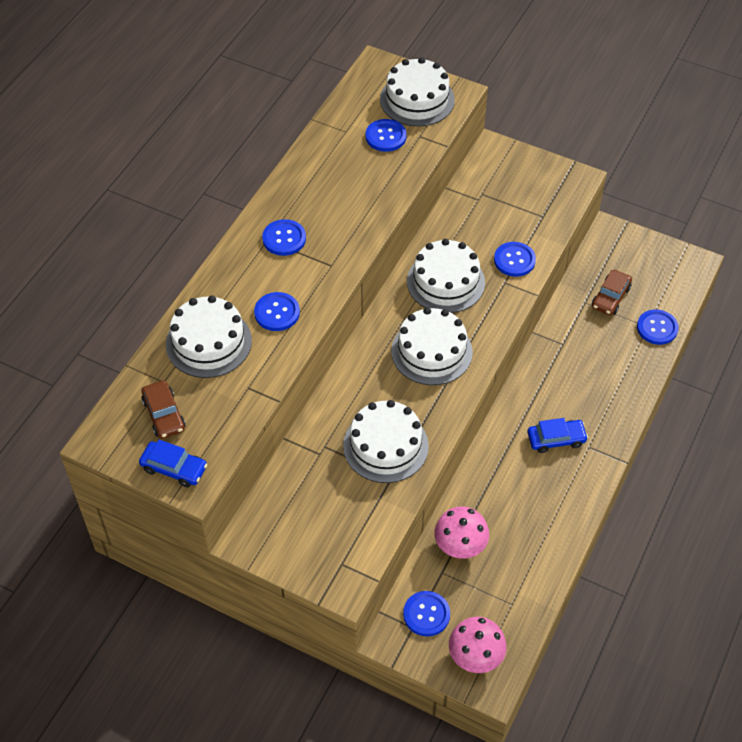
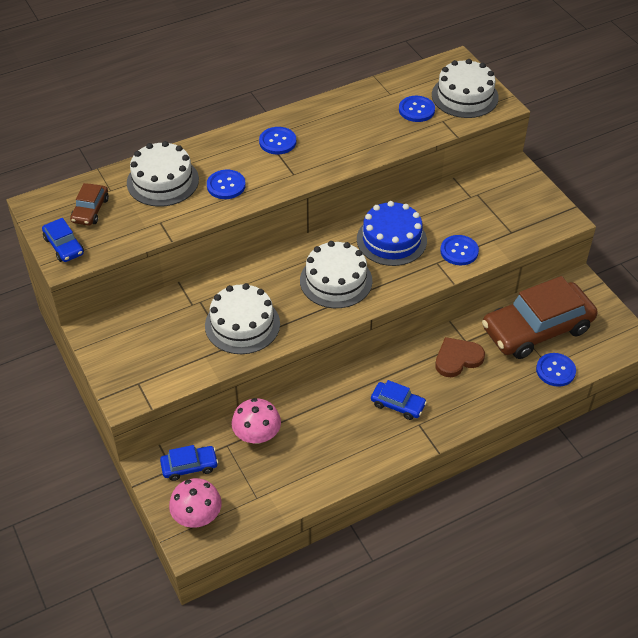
camera: 35 degrees right, 5 degrees down
blue button [403,591,450,636] -> blue car [160,445,218,481]
white cake [407,239,485,313] -> blue cake [357,201,427,266]
brown car [592,270,632,315] -> brown car [482,276,598,359], size x2.21
none -> brown heart [435,337,485,377]

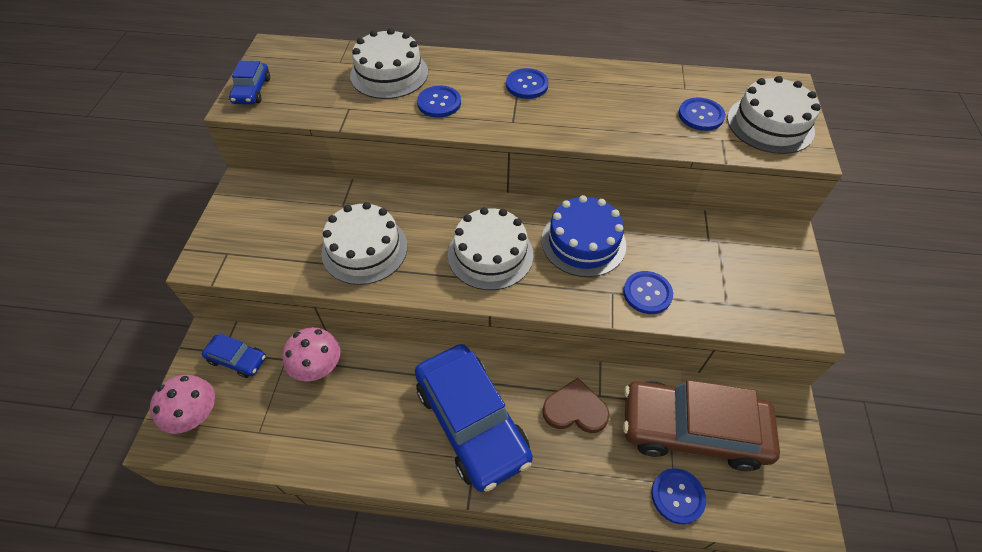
camera: 35 degrees right, 5 degrees up
brown car [70,183,109,226] -> none
blue car [371,380,427,420] -> blue car [415,344,533,492], size x2.21

